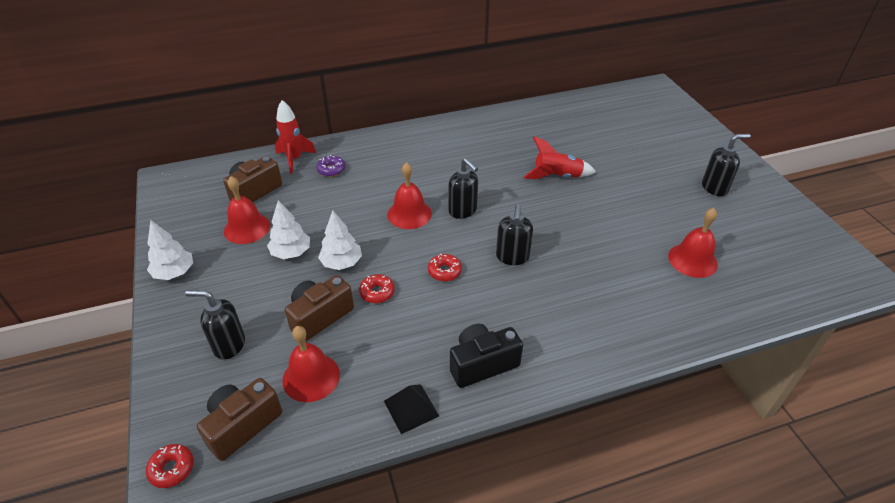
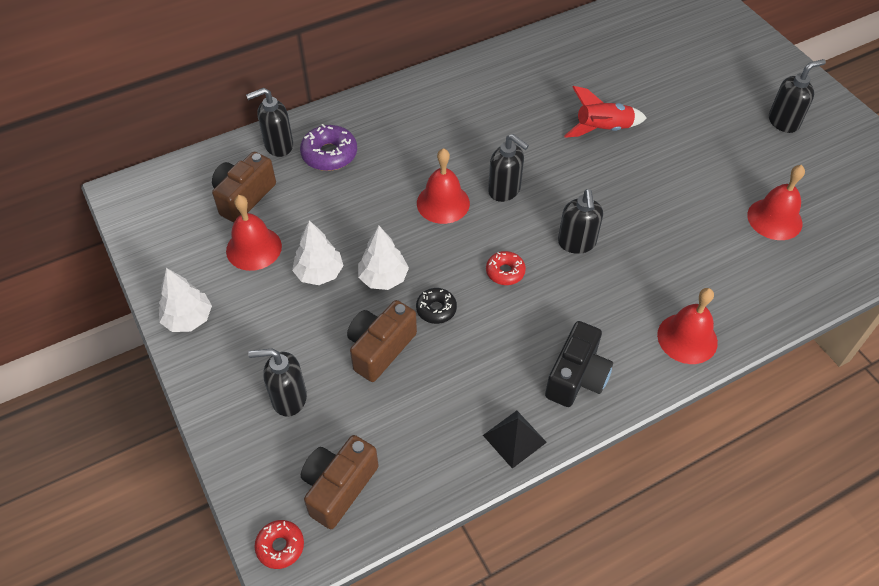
camera: 10 degrees left, 10 degrees up
red rocket [275,100,316,174] -> black soap dispenser [246,88,293,157]
red bell [282,326,340,402] -> red bell moved to [657,288,718,364]
purple donut [316,155,346,177] -> purple donut [300,124,357,171], size x1.59
red donut [359,274,395,303] -> black donut [416,288,457,324]
black camera [450,324,523,388] -> black camera turned 150 degrees clockwise [545,321,613,407]

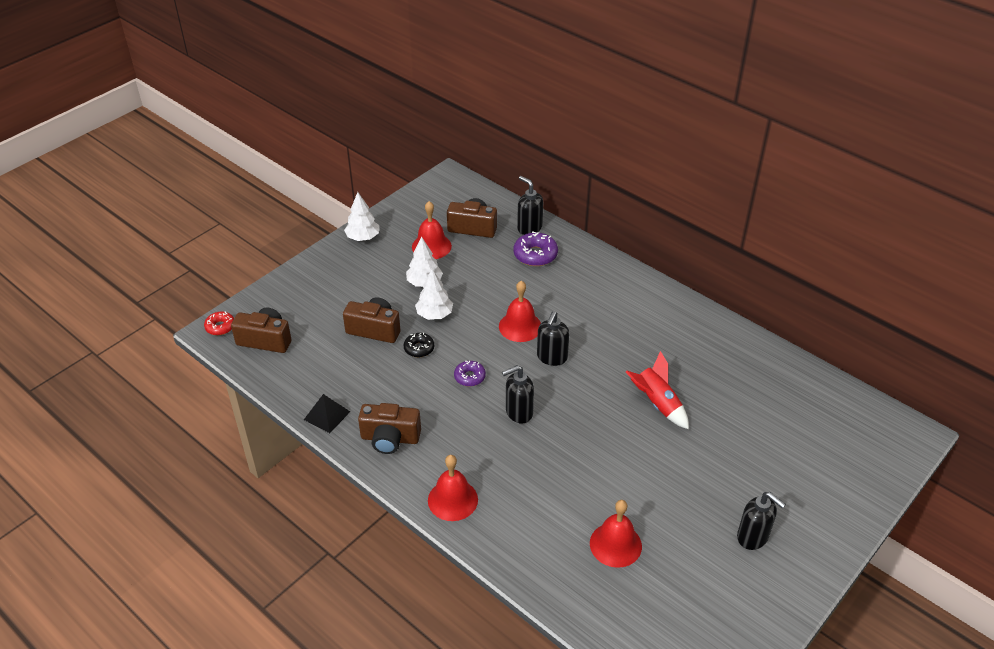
camera: 70 degrees right, 10 degrees down
black soap dispenser [248,348,307,417] -> none
red donut [486,251,526,285] -> purple donut [454,361,486,386]
black camera [545,321,613,407] -> brown camera [358,403,421,454]

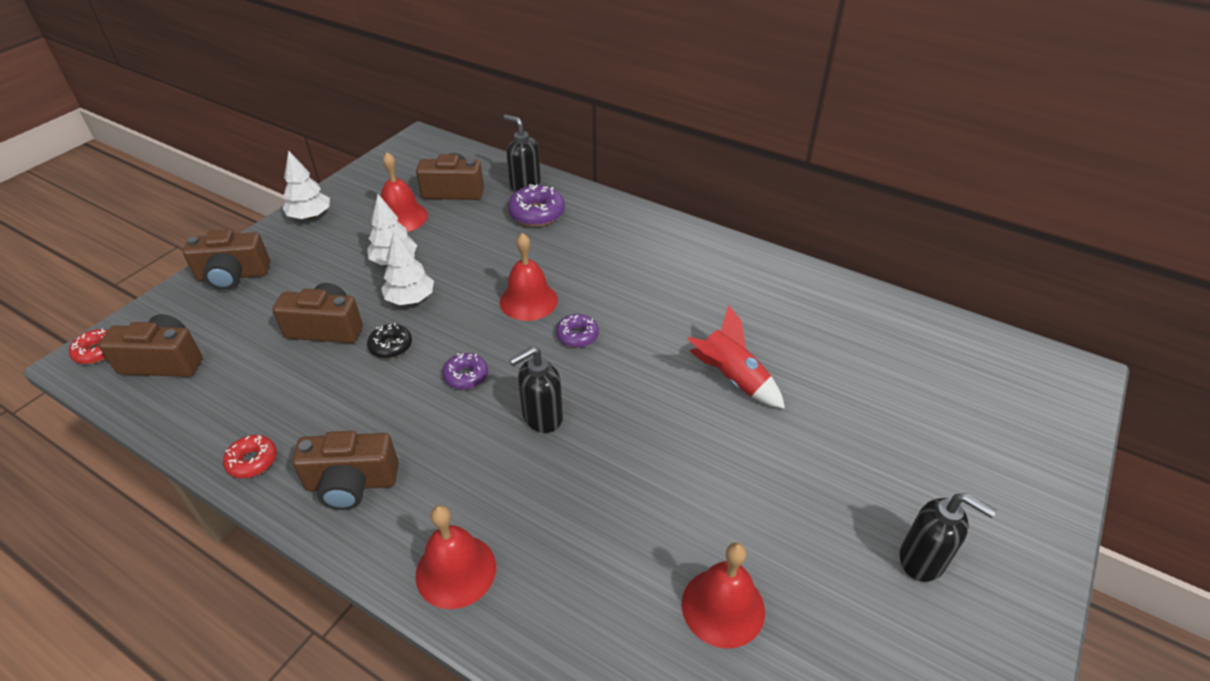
camera: 10 degrees left, 0 degrees up
black pyramid [304,394,350,433] -> red donut [223,435,277,478]
black soap dispenser [537,311,569,366] -> purple donut [556,314,599,348]
none -> brown camera [183,229,270,290]

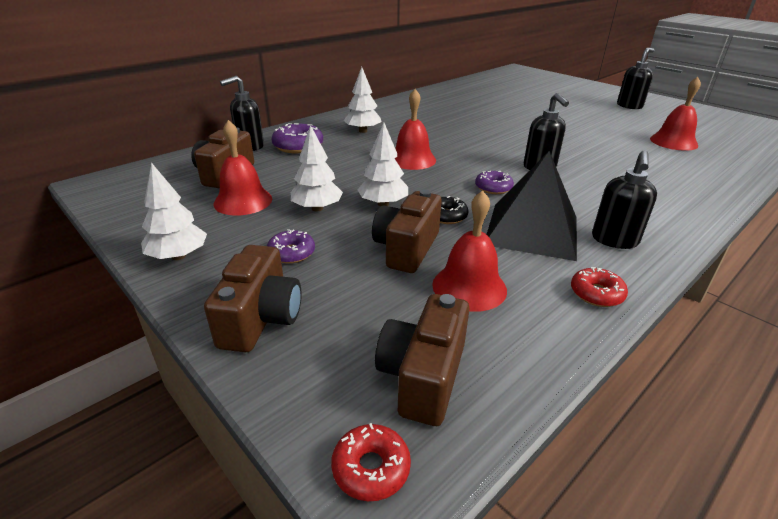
camera: 75 degrees left, 10 degrees down
brown camera [292,431,399,510] -> black soap dispenser [592,151,657,249]
red bell [415,505,496,609] -> red bell moved to [432,190,507,312]
purple donut [556,314,599,348] -> purple donut moved to [267,229,315,264]
red rocket [687,305,785,409] -> none
none -> white tree [343,67,381,133]
none -> black pyramid [487,151,577,261]

